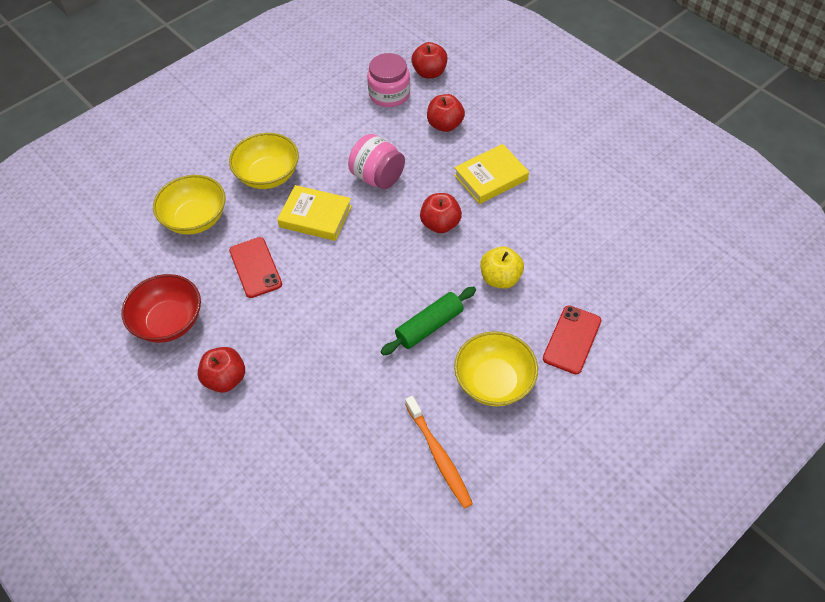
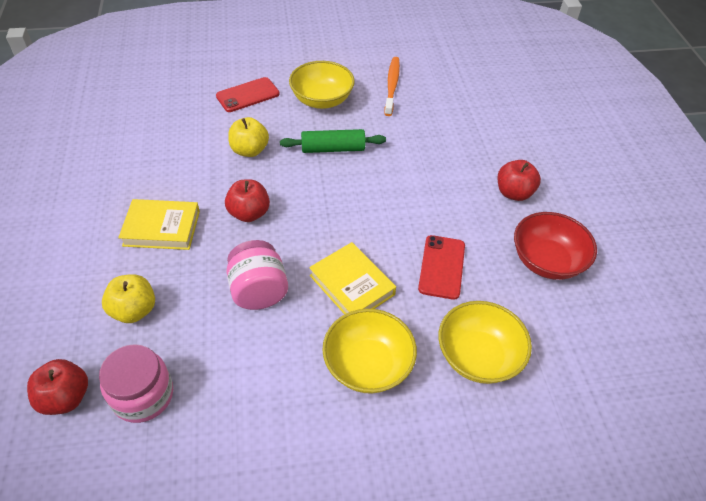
camera: 150 degrees left, 5 degrees down
red apple [427,94,465,132] -> yellow apple [102,274,155,323]

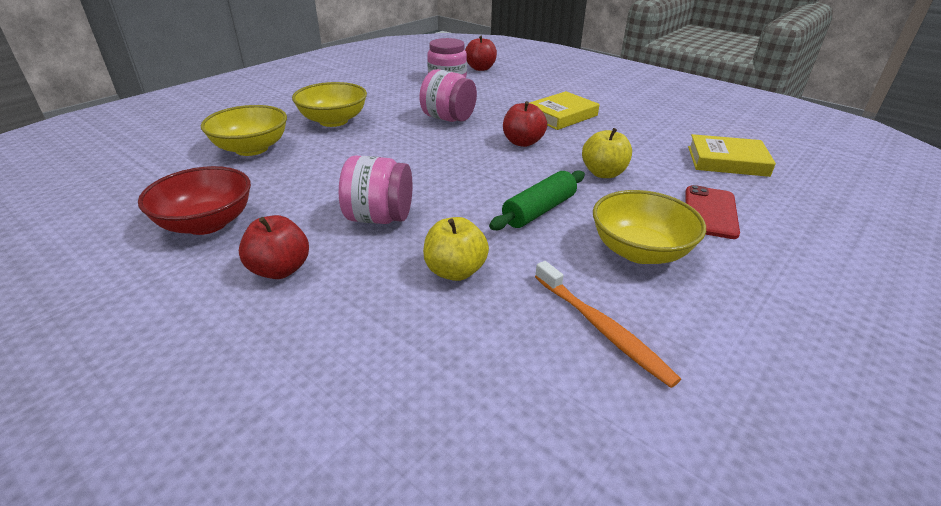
camera: 140 degrees right, 15 degrees down
yellow apple [102,274,155,323] -> yellow apple moved to [423,217,489,281]
yellow book [309,242,396,315] -> yellow book moved to [688,134,776,177]
red phone [418,235,465,300] -> none
none -> pink jar [339,156,412,224]

